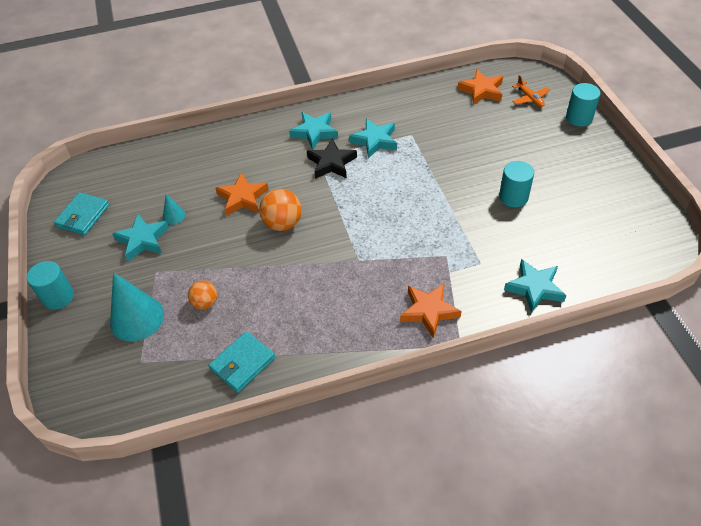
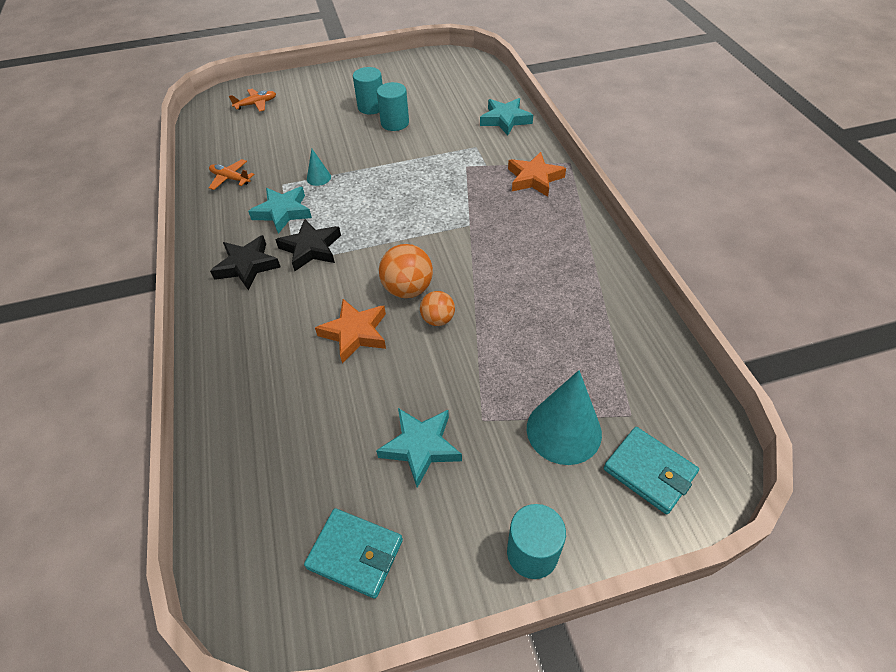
camera: 90 degrees left, 0 degrees up
turquoise cone [163,194,185,225] -> turquoise cone moved to [307,149,331,186]
orange ball [188,281,217,309] -> orange ball moved to [420,291,455,326]
turquoise wallet [209,331,275,393] -> turquoise wallet moved to [604,427,699,514]
turquoise star [289,112,338,150] -> black star [210,235,281,290]
orange star [457,69,503,105] -> none
turquoise cylinder [566,83,601,126] -> turquoise cylinder moved to [353,67,383,114]
none -> orange plane [209,159,254,190]

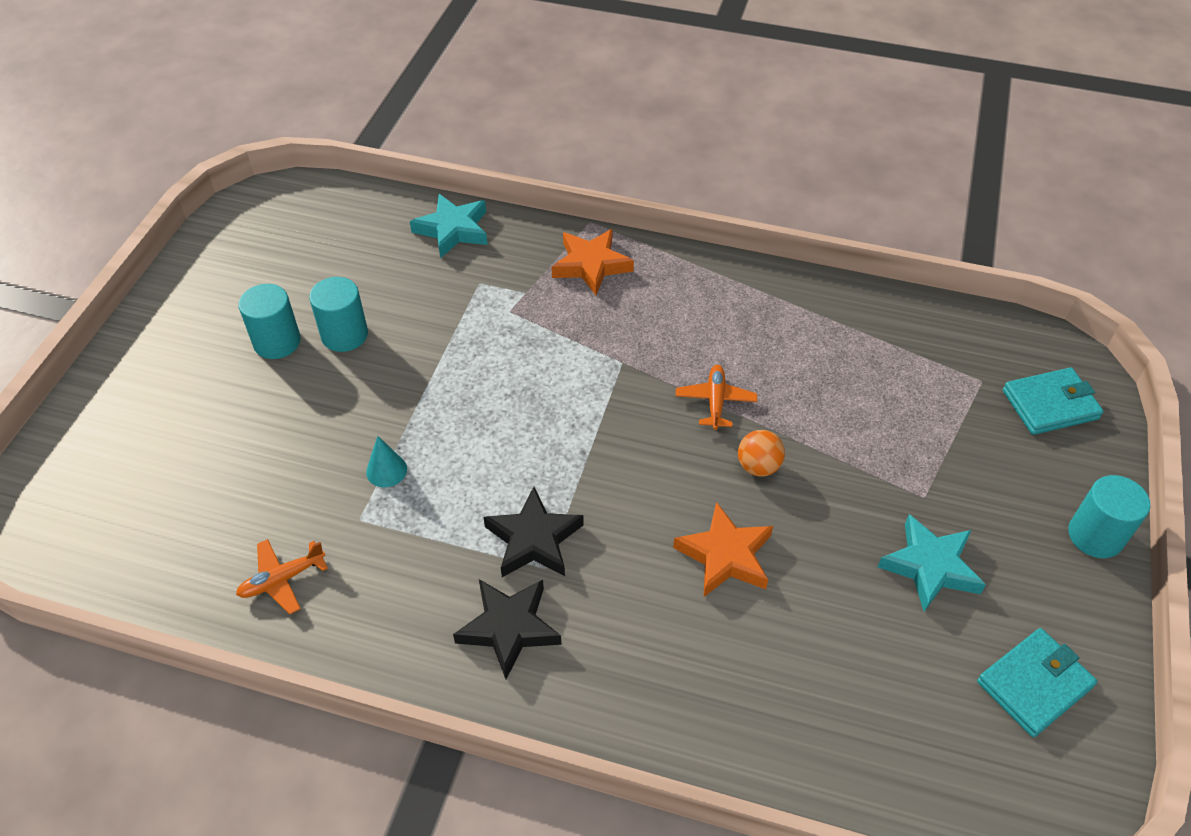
camera: 60 degrees left, 0 degrees up
orange plane [229,89,276,112] -> orange plane moved to [676,365,757,430]
turquoise star [248,187,312,234] -> none
orange ball [379,244,433,298] -> none
turquoise cone [527,370,602,465] -> none

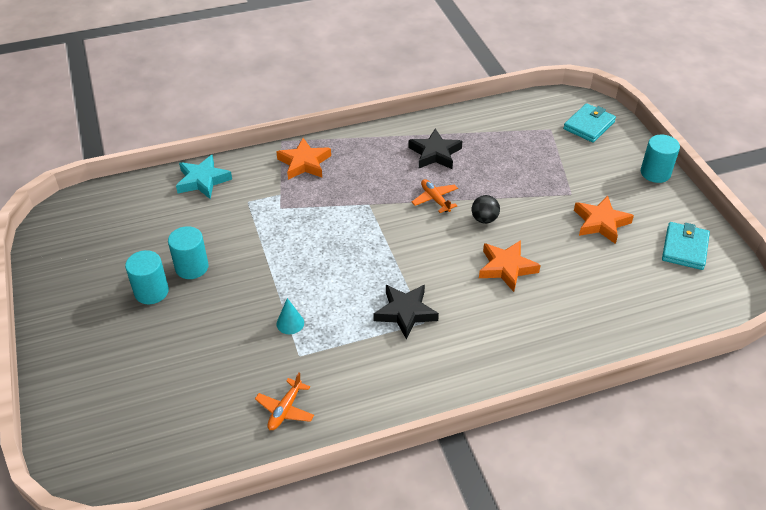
camera: 35 degrees left, 5 degrees down
black star [453,579,561,679] -> black star moved to [408,128,462,169]
orange ball [738,430,785,477] -> black ball [472,195,500,224]
turquoise star [878,514,986,612] -> orange star [574,196,634,244]

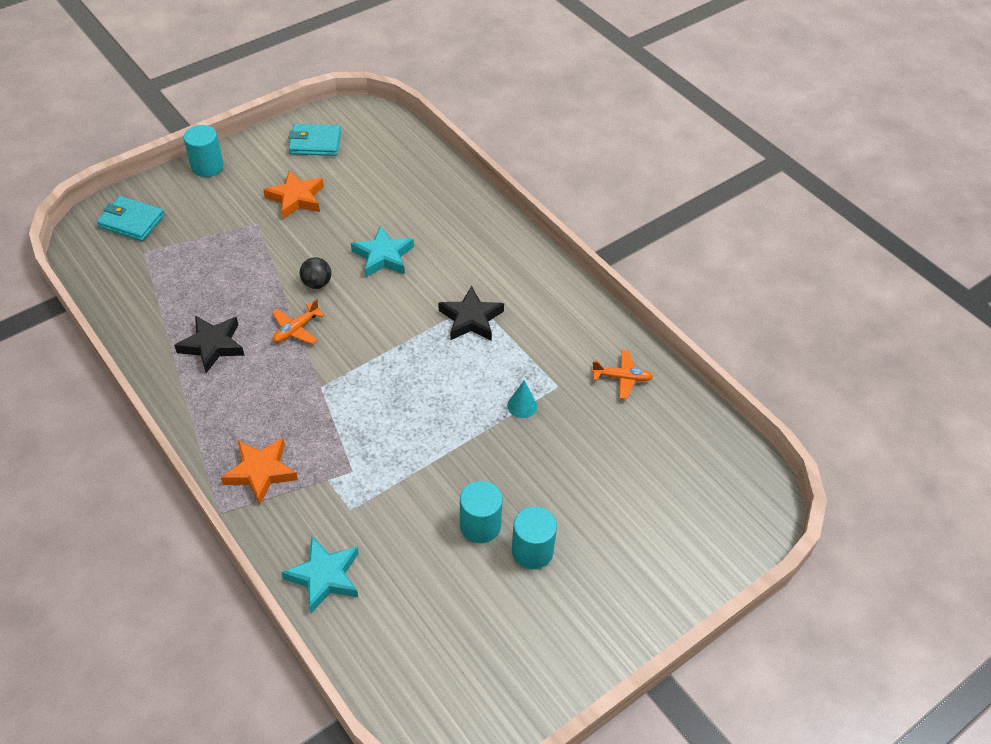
camera: 110 degrees left, 5 degrees up
orange star [479,240,541,292] -> turquoise star [351,226,414,277]

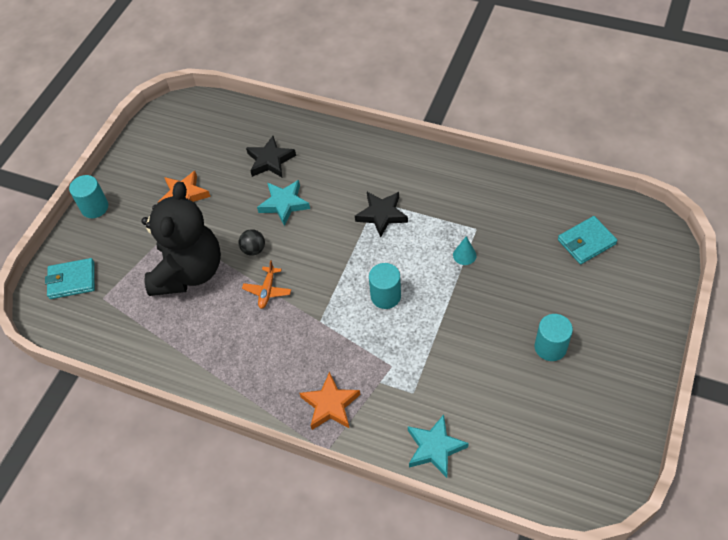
camera: 25 degrees left, 5 degrees up
black star [174,315,245,373] -> black star moved to [246,136,296,177]
turquoise wallet [288,124,341,156] -> turquoise wallet moved to [558,216,617,264]
turquoise cylinder [460,481,503,543] -> turquoise cylinder moved to [369,263,401,309]
orange plane [591,350,653,399] -> none
none -> black teddy bear [142,181,221,296]

